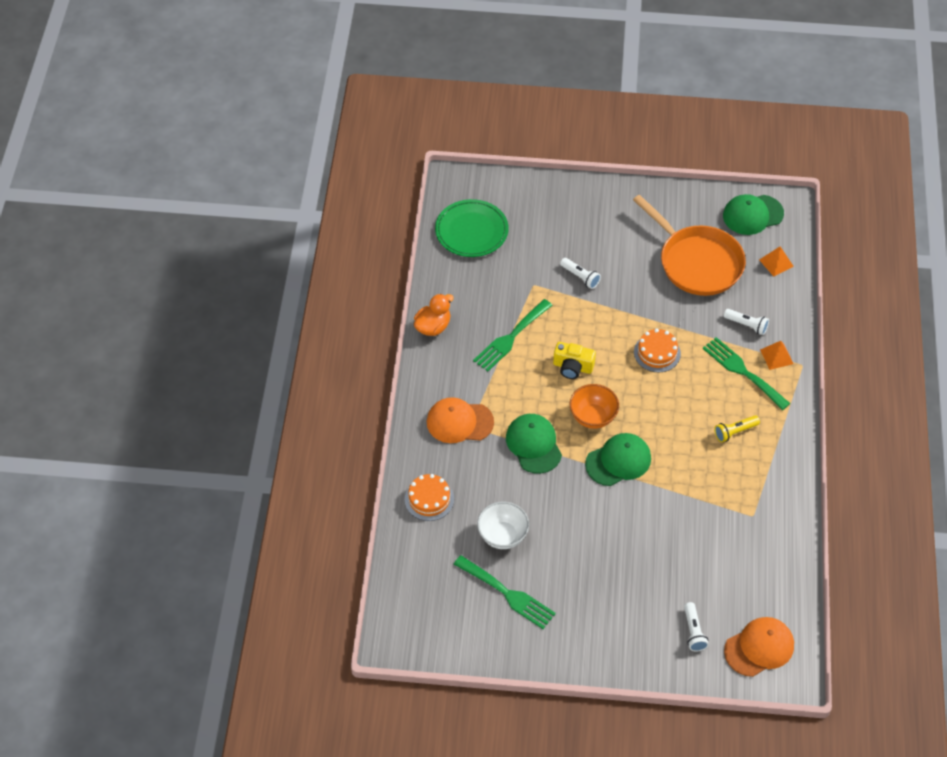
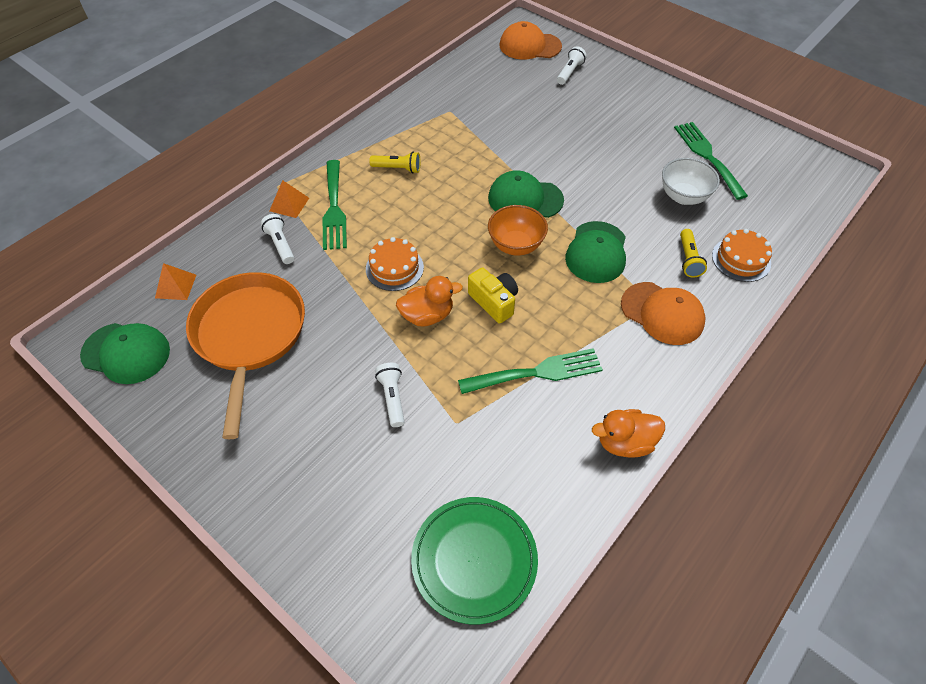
camera: 145 degrees left, 0 degrees up
none -> orange duck [396,276,463,326]
none -> yellow flashlight [680,229,707,277]

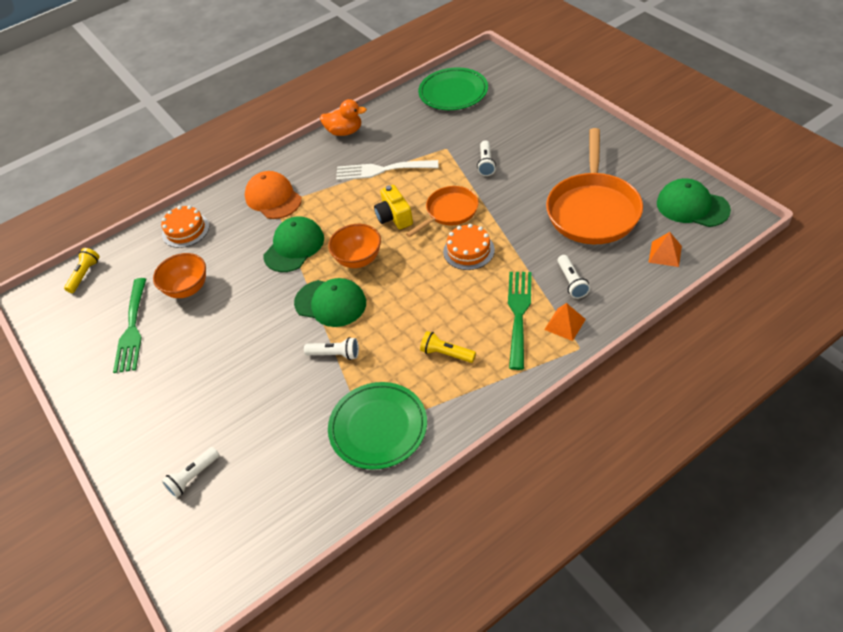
camera: 160 degrees left, 5 degrees down
orange duck [396,276,463,326] -> orange pan [406,186,479,237]
green fork [458,348,603,394] -> white fork [336,160,438,181]
orange cap [499,21,562,60] -> none
white bowl [662,158,720,205] -> orange bowl [153,253,206,298]
yellow flashlight [680,229,707,277] -> yellow flashlight moved to [64,248,100,293]
none -> white flashlight [304,337,359,360]
none -> green plate [328,382,427,470]

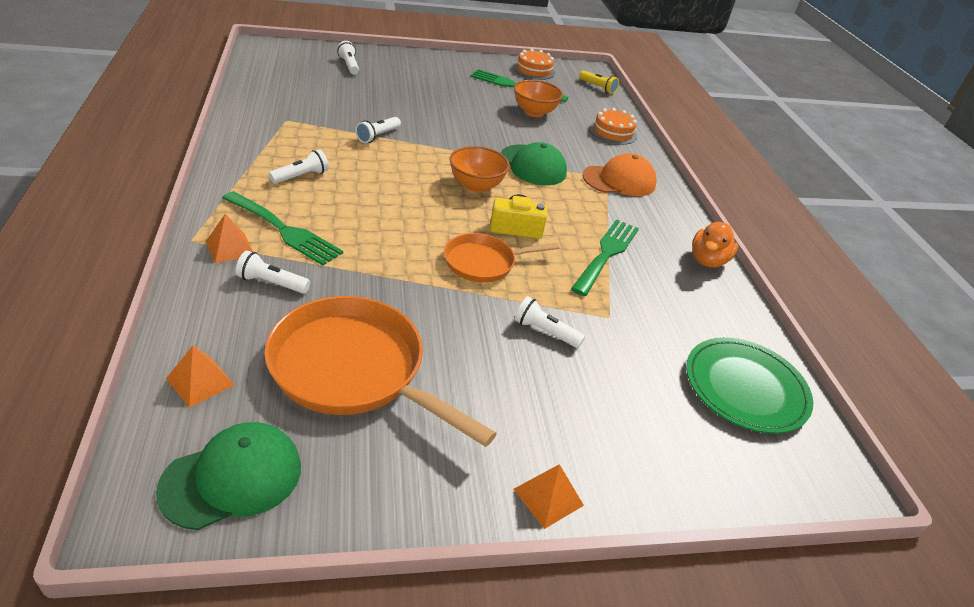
camera: 105 degrees right, 10 degrees down
green cap [294,278,366,327] -> none
green plate [328,382,427,470] -> none
white fork [336,160,438,181] -> green fork [571,219,639,296]
orange pan [406,186,479,237] -> orange pan turned 90 degrees clockwise [444,233,559,283]
yellow flashlight [420,331,476,363] -> white flashlight [269,149,329,184]
orange cake [443,224,495,270] -> orange cake moved to [513,49,555,80]
none -> orange pyramid [513,464,584,529]

